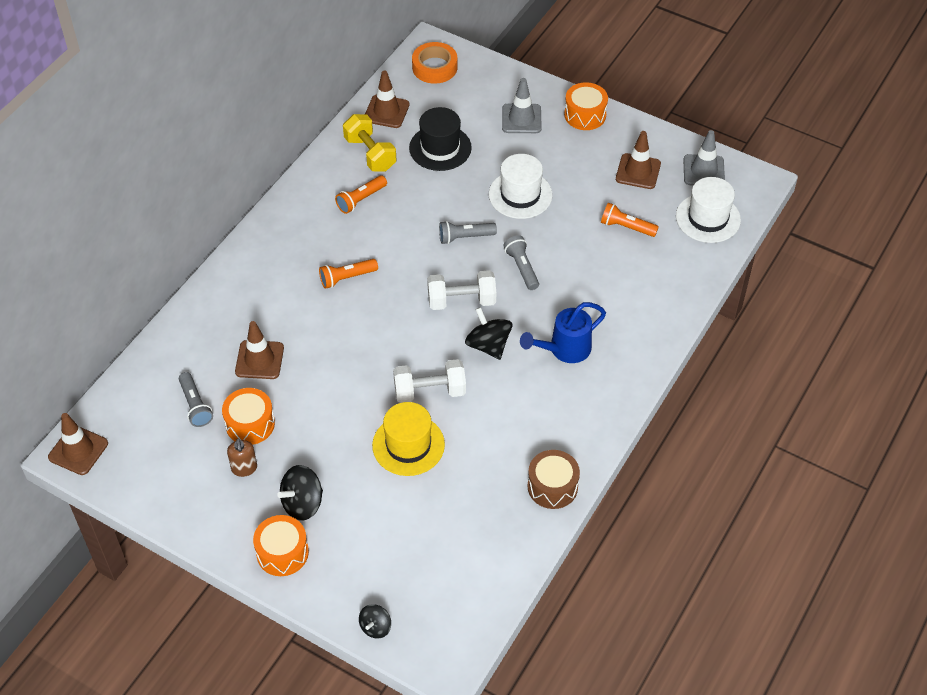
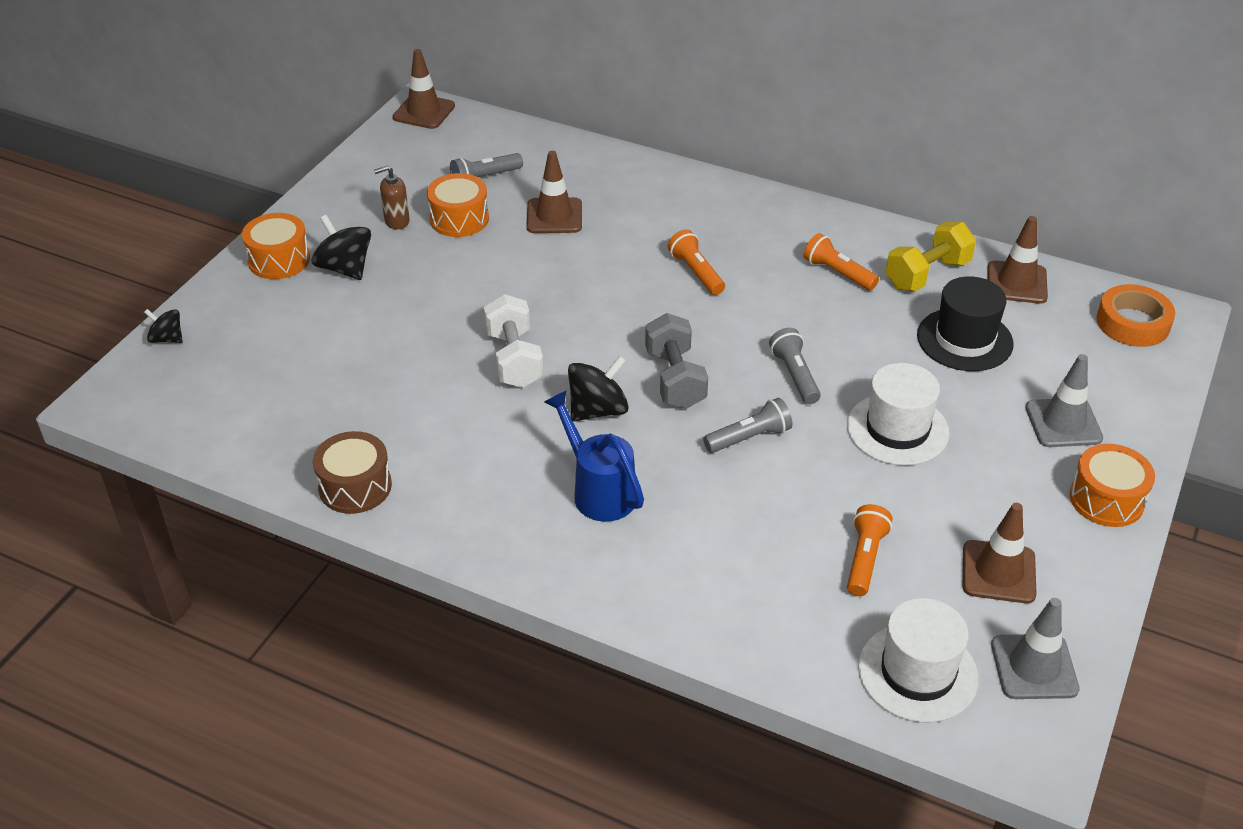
camera: 85 degrees right, 10 degrees down
yellow hat [372,402,445,476] -> none
white dumbbell [427,270,496,310] -> grey dumbbell [645,313,708,409]

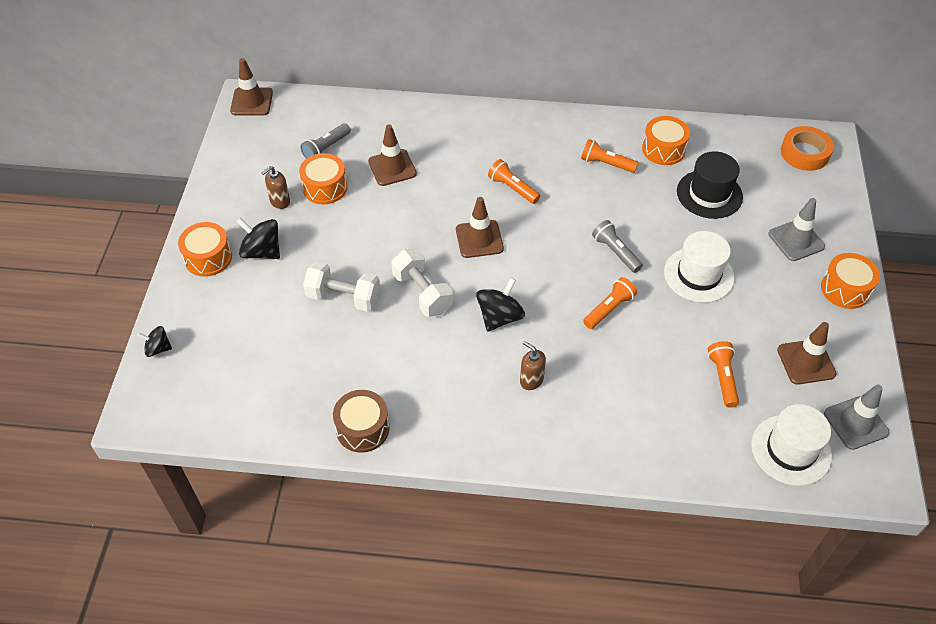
camera: 20 degrees left, 10 degrees up
blue watering can [544,390,644,522] -> brown soap dispenser [520,341,546,390]
grey dumbbell [645,313,708,409] -> none
grey flashlight [703,398,793,453] -> orange flashlight [583,277,637,329]
yellow dumbbell [886,222,976,291] -> orange drum [642,116,690,165]
brown traffic cone [987,216,1048,304] -> brown traffic cone moved to [456,197,504,258]
none -> white dumbbell [303,262,380,312]

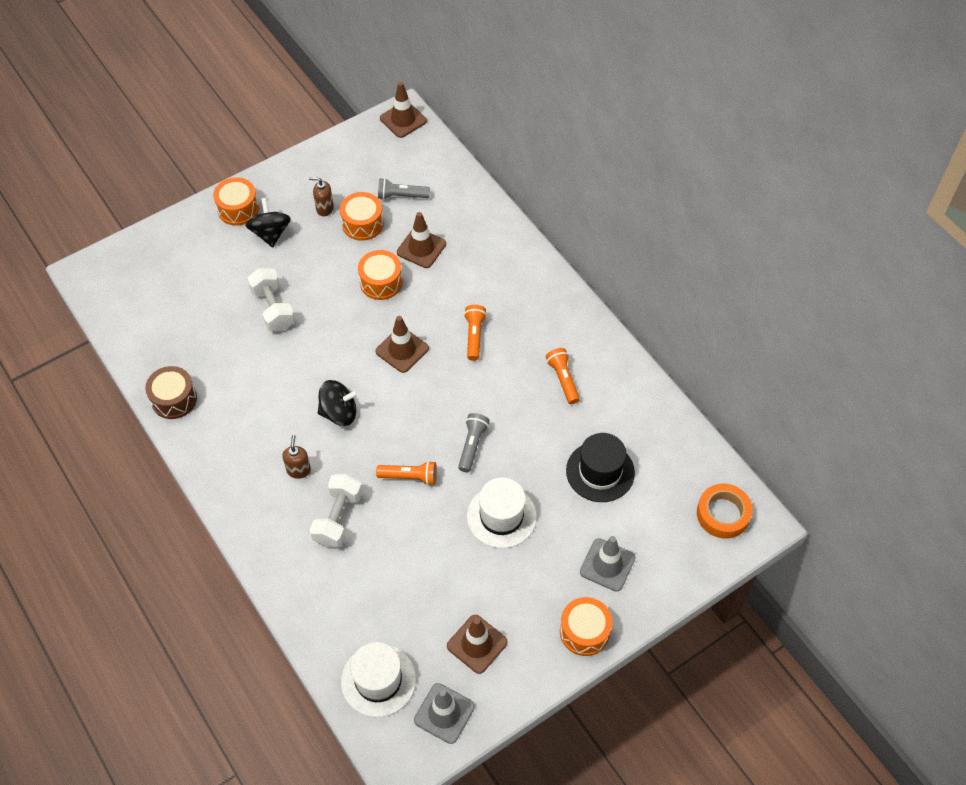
camera: 50 degrees right, 5 degrees up
black spinning top [137,326,172,357] -> none
white dumbbell [391,249,453,317] -> white dumbbell moved to [310,474,363,548]
orange drum [642,116,690,165] -> orange drum moved to [358,250,403,300]
orange flashlight [708,341,739,408] -> none

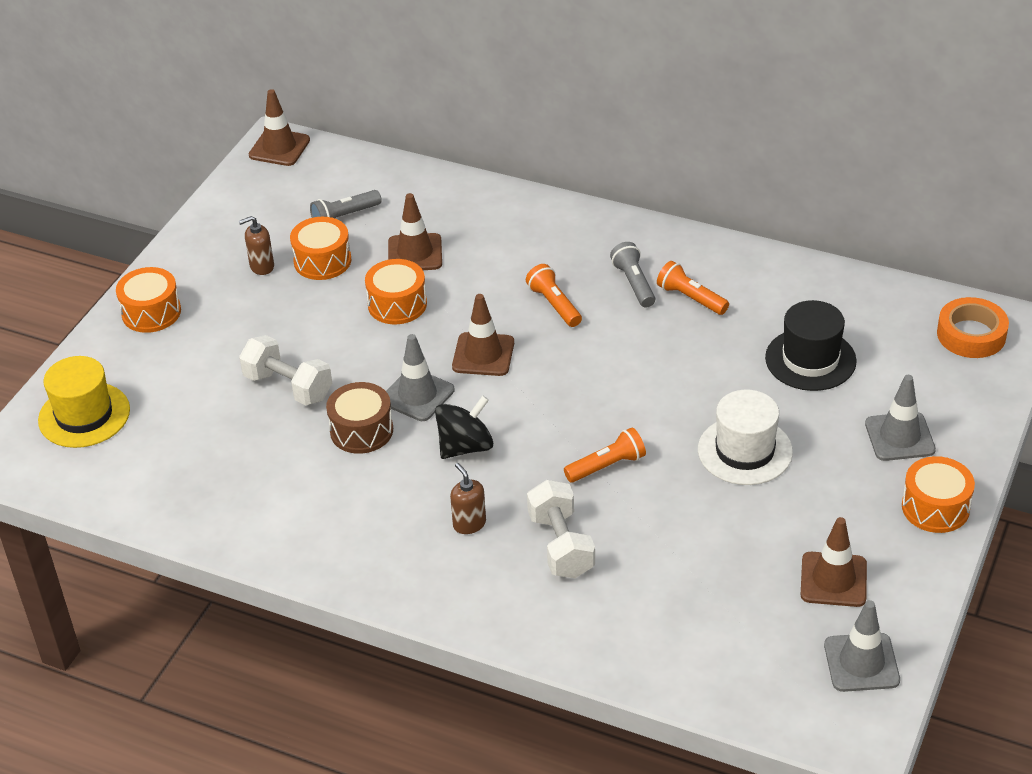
camera: 30 degrees left, 15 degrees down
brown drum [145,366,197,419] -> brown drum moved to [326,382,393,454]
black spinning top [245,198,291,248] -> none
white hat [341,642,416,717] -> none
grey flashlight [458,413,489,472] -> grey flashlight moved to [610,242,655,307]
none -> yellow hat [38,356,130,448]
none -> grey traffic cone [386,334,454,421]

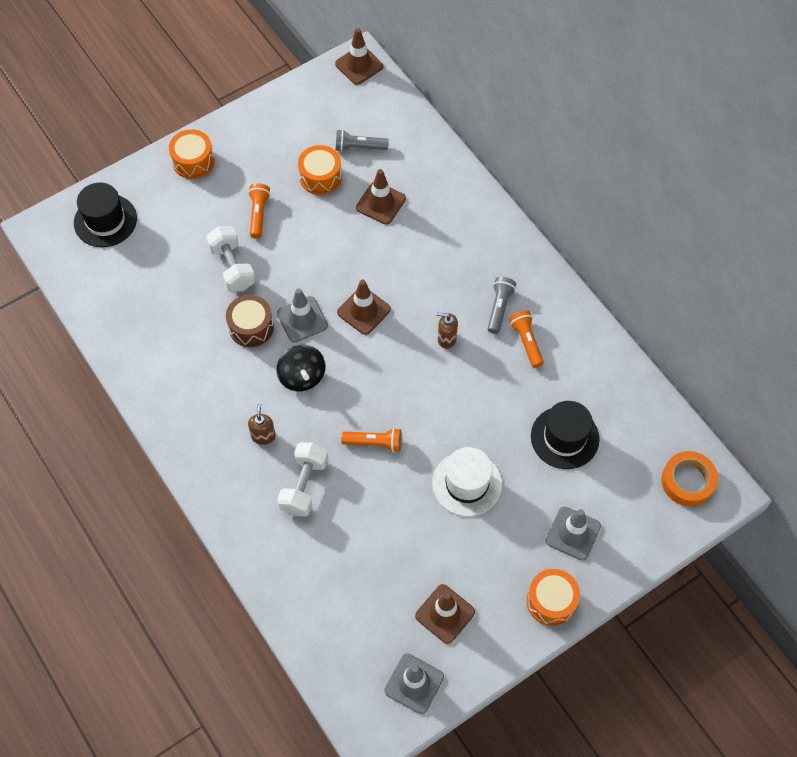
camera: 30 degrees right, 20 degrees up
yellow hat [38,356,130,448] -> black hat [74,183,137,247]
brown soap dispenser [239,216,274,275] -> brown soap dispenser moved to [436,313,458,349]
orange drum [365,259,427,324] -> none
black spinning top [435,395,493,459] -> black spinning top turned 75 degrees clockwise [276,345,326,391]
orange flashlight [526,264,582,327] -> orange flashlight moved to [248,183,271,239]

